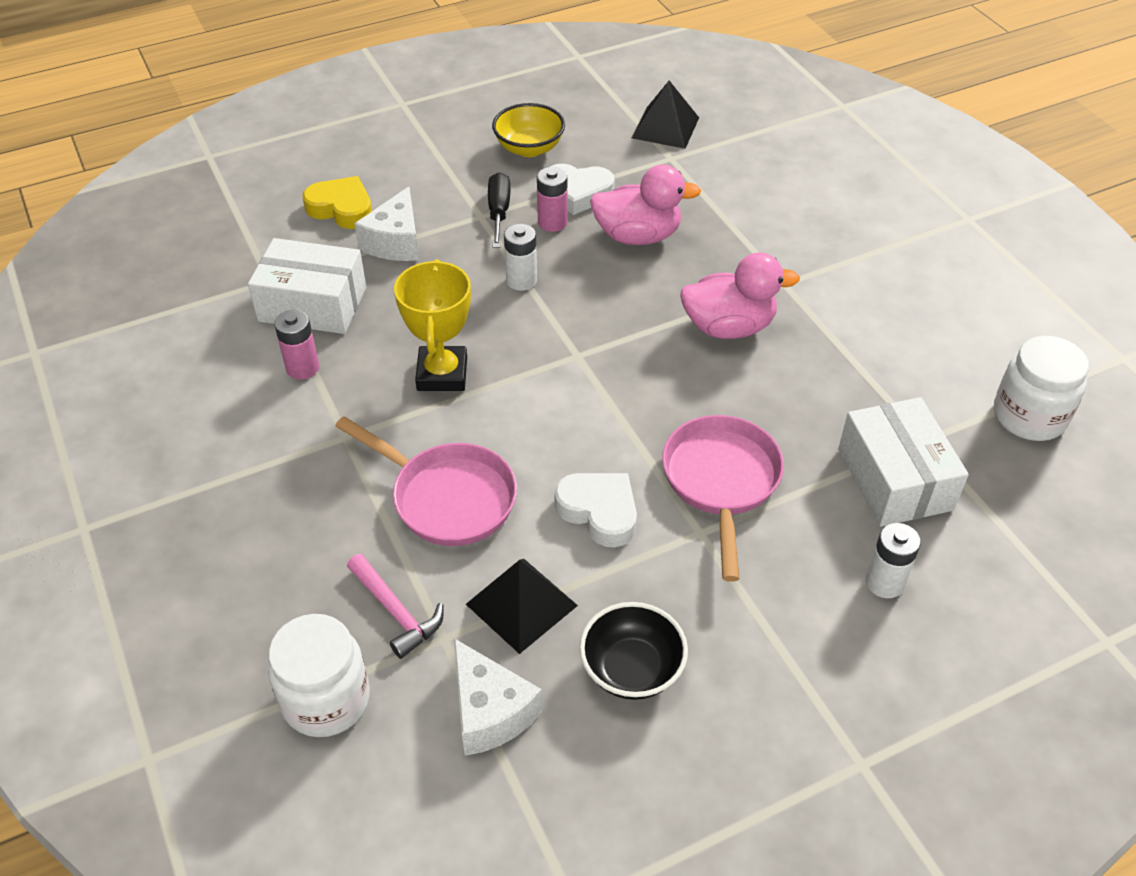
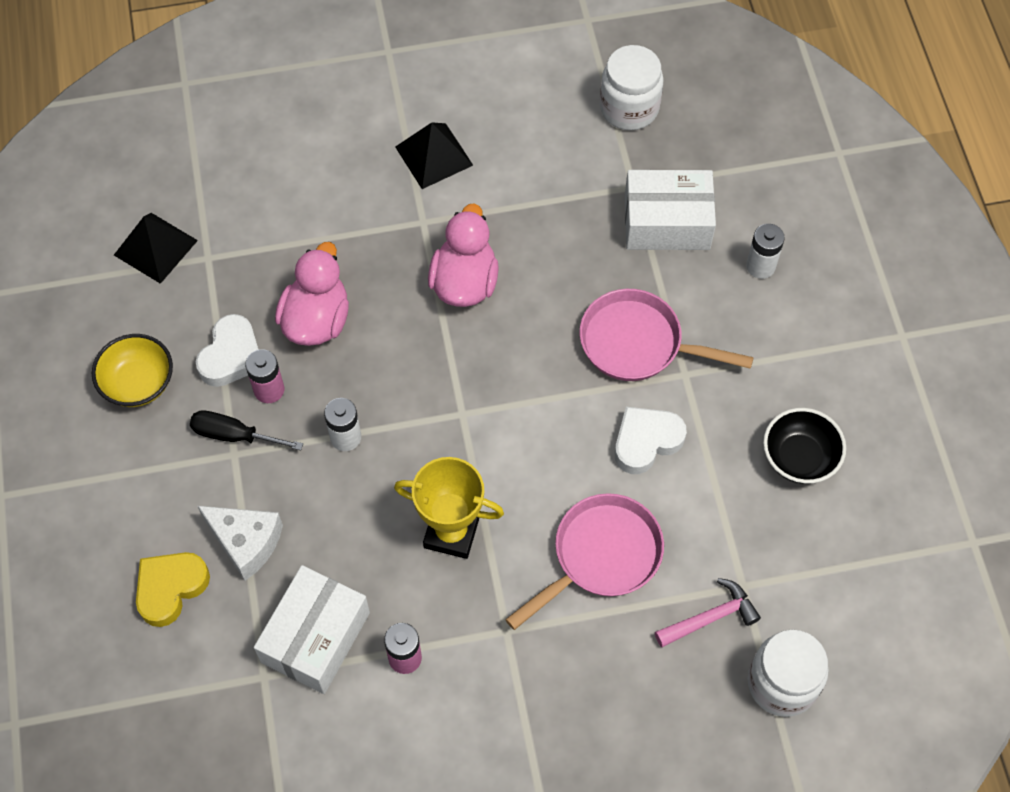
camera: 75 degrees left, 15 degrees up
white cheese [454,638,542,756] -> none
black pyramid [466,559,578,654] -> black pyramid moved to [395,122,473,189]

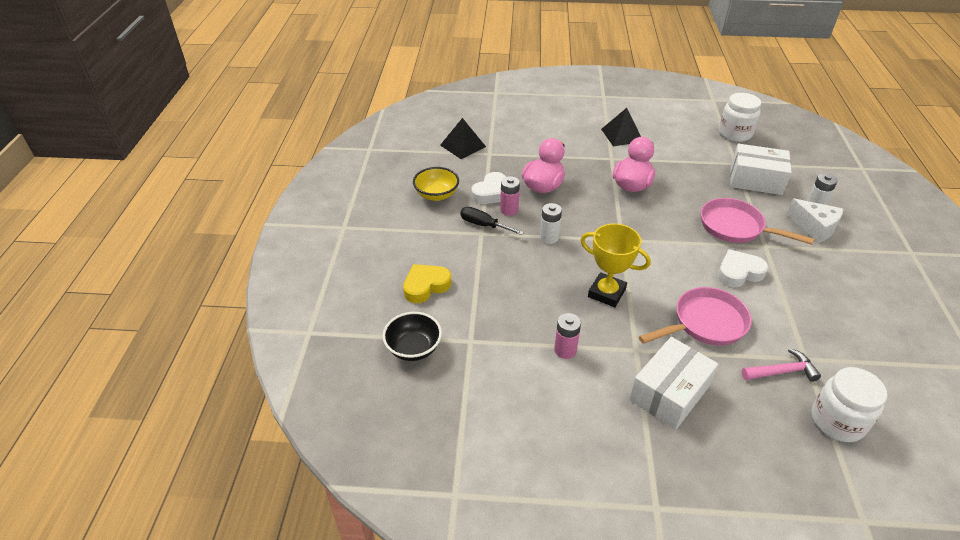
camera: 15 degrees right, 20 degrees down
white cheese [198,506,283,581] -> white cheese moved to [787,198,843,243]
white box [254,565,370,694] -> white box moved to [629,337,718,430]
black bowl [763,408,846,484] -> black bowl moved to [382,312,442,361]

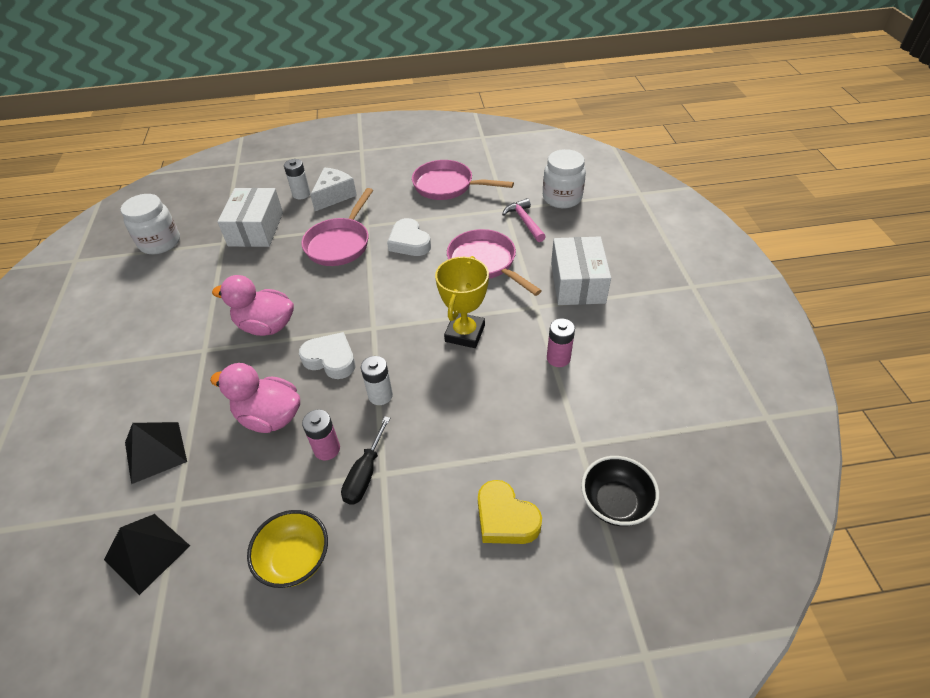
camera: 100 degrees left, 5 degrees up
white heart [471,172,506,204] -> white heart moved to [299,332,355,379]
black pyramid [601,108,641,146] -> black pyramid moved to [125,422,187,484]
white box [629,337,718,430] -> white box turned 60 degrees clockwise [551,236,611,305]
none -> pink pan [412,160,514,200]

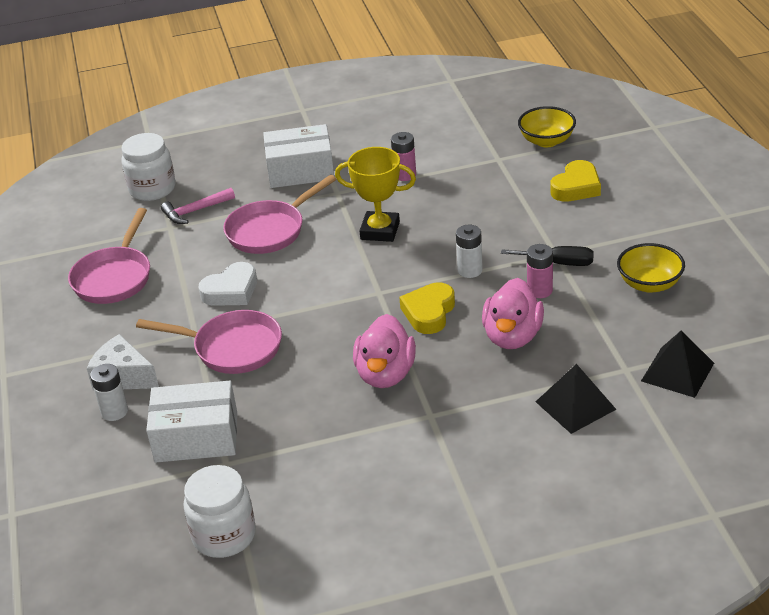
camera: 95 degrees left, 10 degrees down
white heart [299,332,355,379] -> yellow heart [399,282,455,334]
black bowl [581,456,659,526] -> yellow bowl [518,106,576,147]

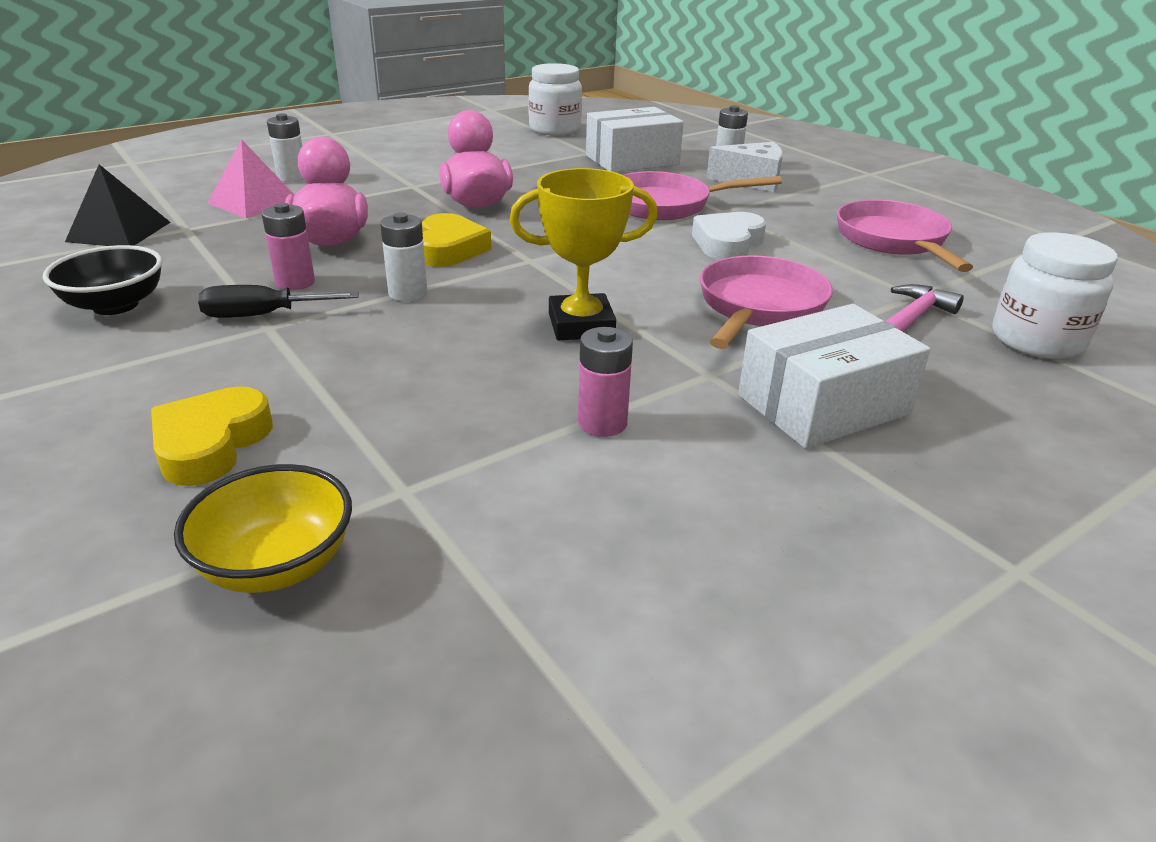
camera: 155 degrees right, 5 degrees down
black pyramid [536,364,617,434] -> pink pyramid [207,139,295,218]
yellow bowl [617,243,685,293] -> black bowl [43,245,162,315]
none -> white battery [267,113,304,182]

